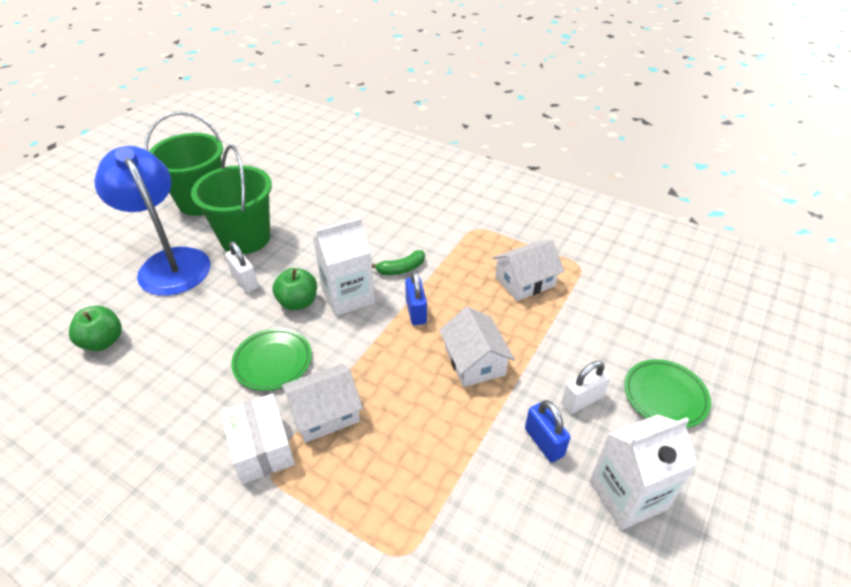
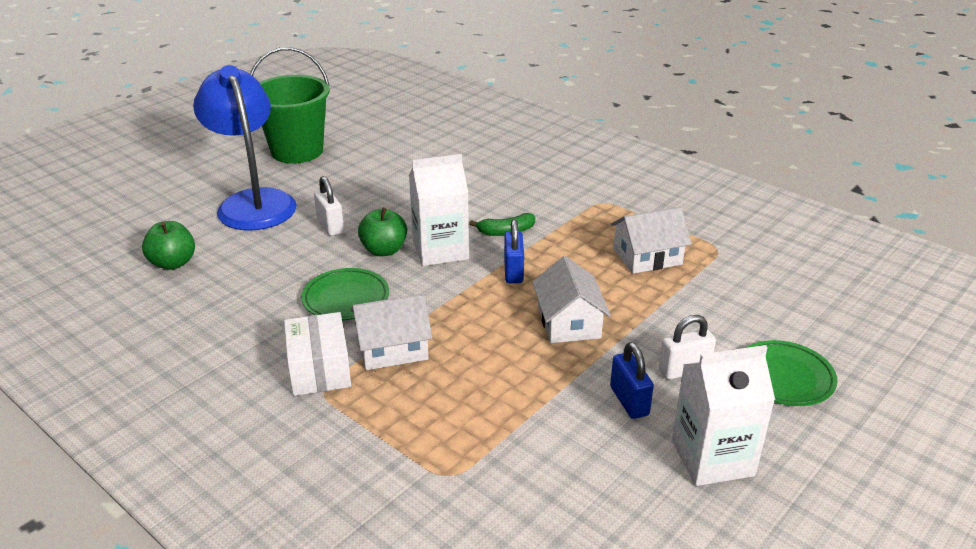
camera: 10 degrees right, 10 degrees down
green bucket [191,145,272,254] -> none

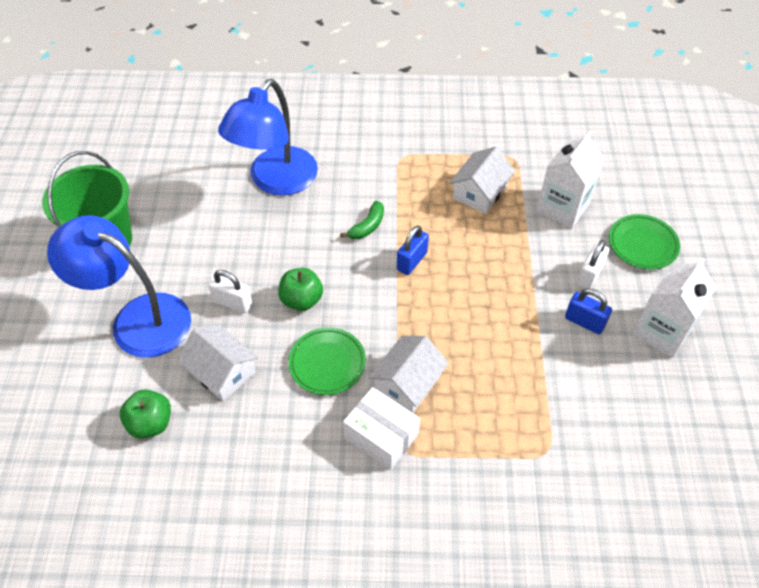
camera: 40 degrees left, 20 degrees up
white carton [409,154,469,266] -> white carton moved to [537,132,604,228]
blue padlock [504,219,524,283] -> blue padlock turned 75 degrees clockwise [397,226,429,275]
white house [532,256,611,343] -> white house moved to [177,325,259,402]
none -> blue lamp [218,79,318,196]

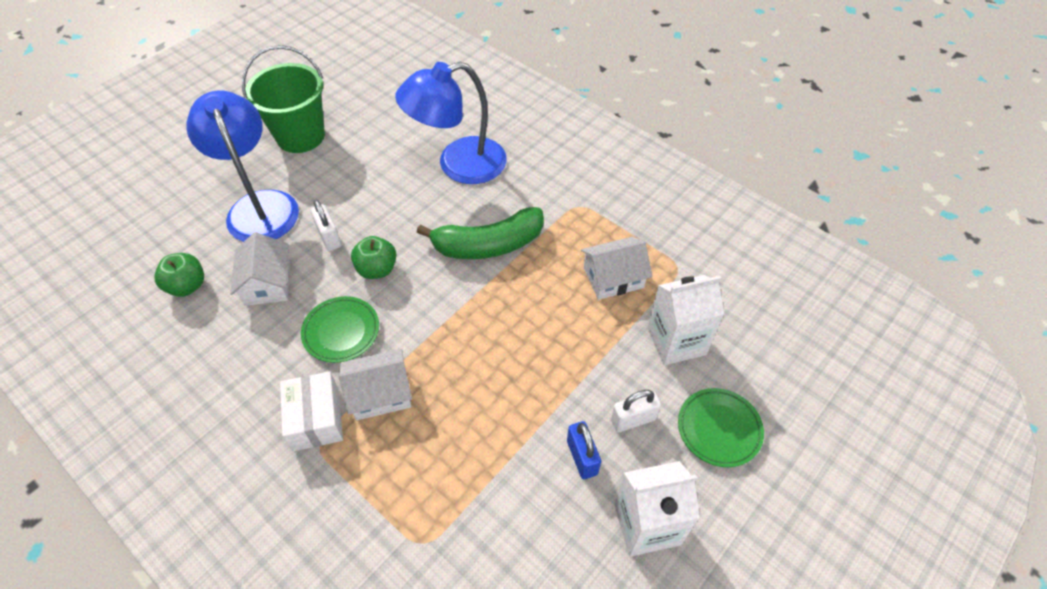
camera: 40 degrees right, 0 degrees up
green banana [340,200,384,239] -> green banana [417,207,544,259], size x2.10
blue padlock [397,226,429,275] -> none

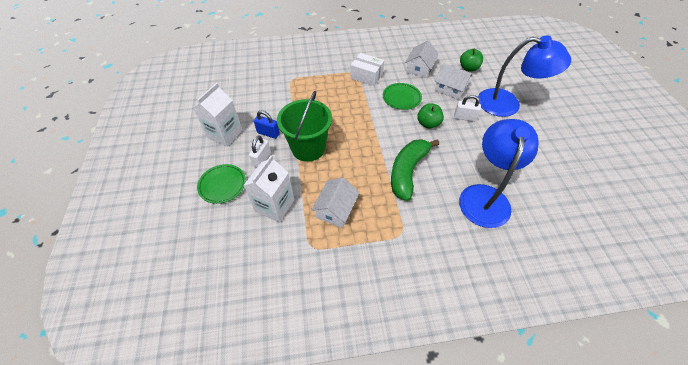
camera: 130 degrees right, 0 degrees up
green bucket [242,45,325,153] -> green bucket moved to [277,91,332,162]
white house [339,349,412,420] -> white house moved to [405,40,439,78]

